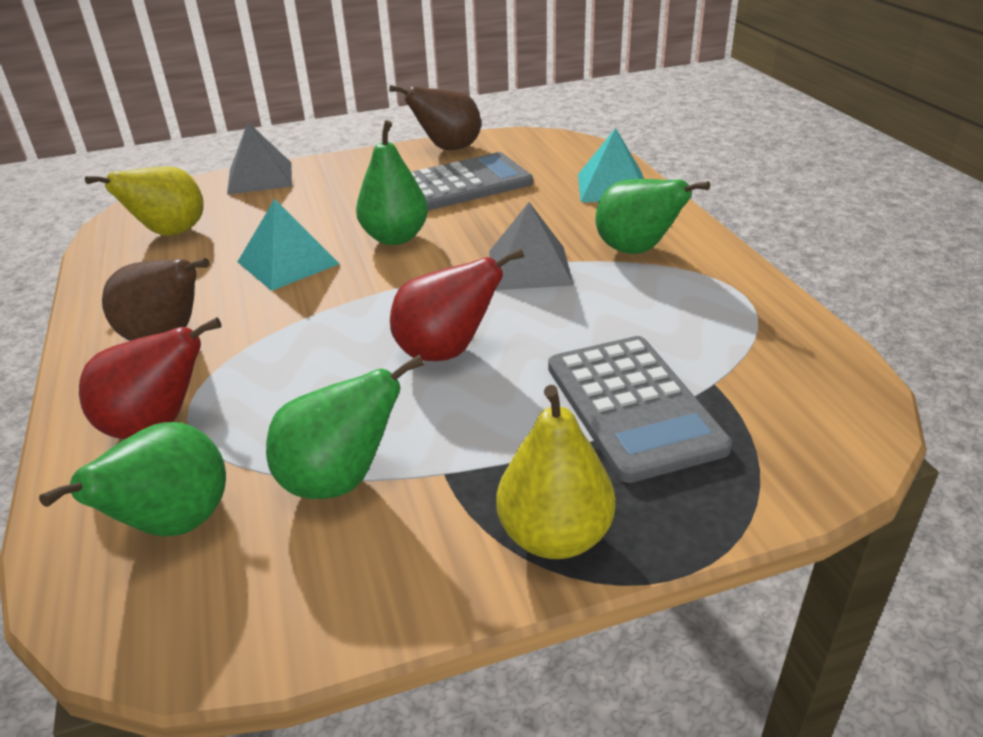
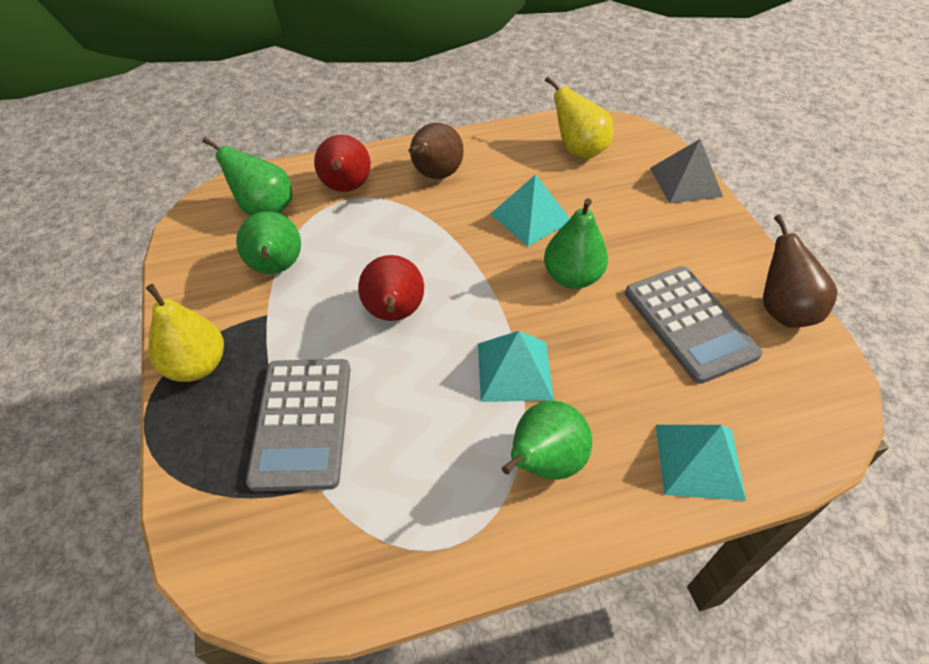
camera: 90 degrees right, 15 degrees up
grey pyramid [489,202,574,290] -> turquoise pyramid [478,331,554,402]
grey calculator [548,336,732,483] -> grey calculator turned 75 degrees counterclockwise [246,359,350,491]

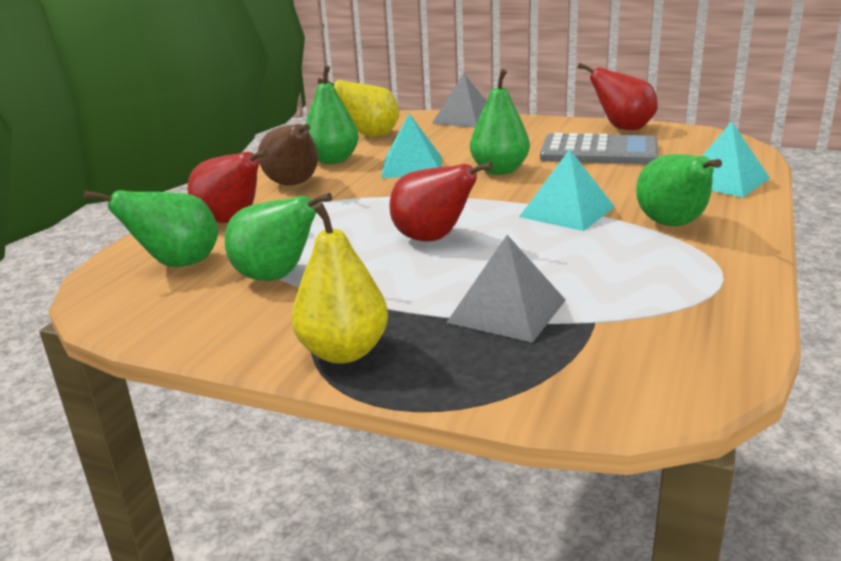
camera: 50 degrees left, 25 degrees down
grey calculator [246,359,350,491] -> grey pyramid [446,235,566,343]
brown pear [763,214,837,328] -> red pear [578,63,658,130]
none -> green pear [306,65,359,164]

